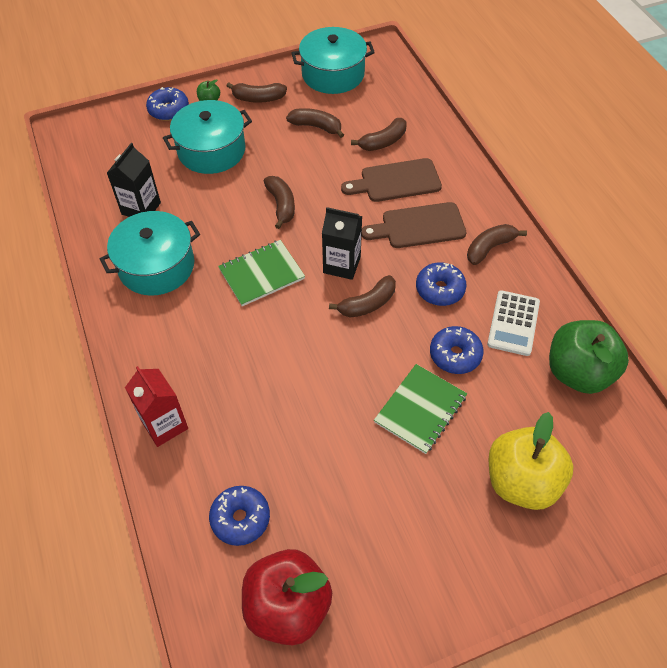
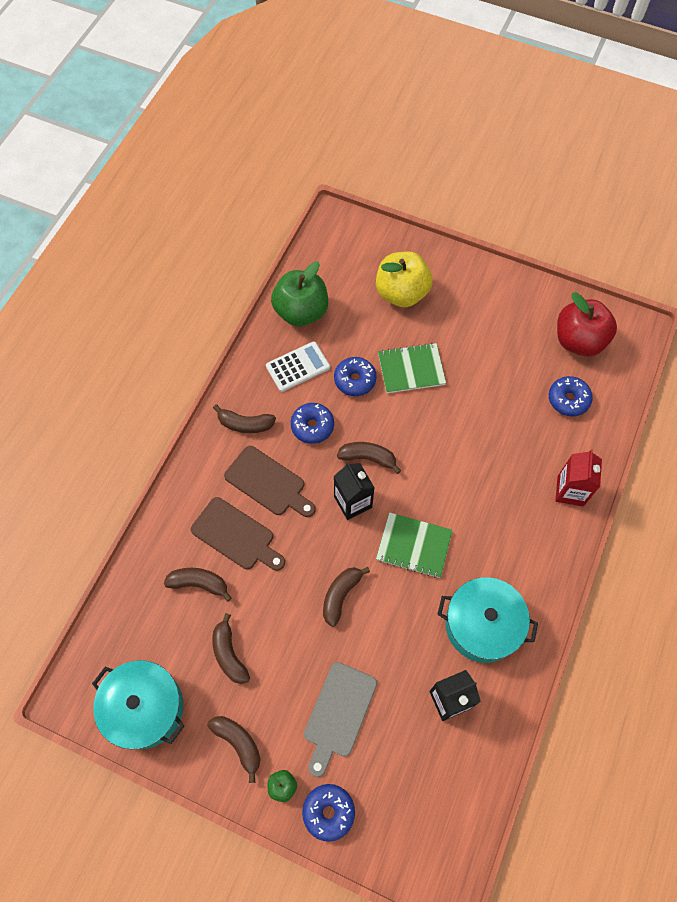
camera: 135 degrees left, 10 degrees up
turquoise pot [163,100,252,174] -> grey cutting board [304,662,377,777]

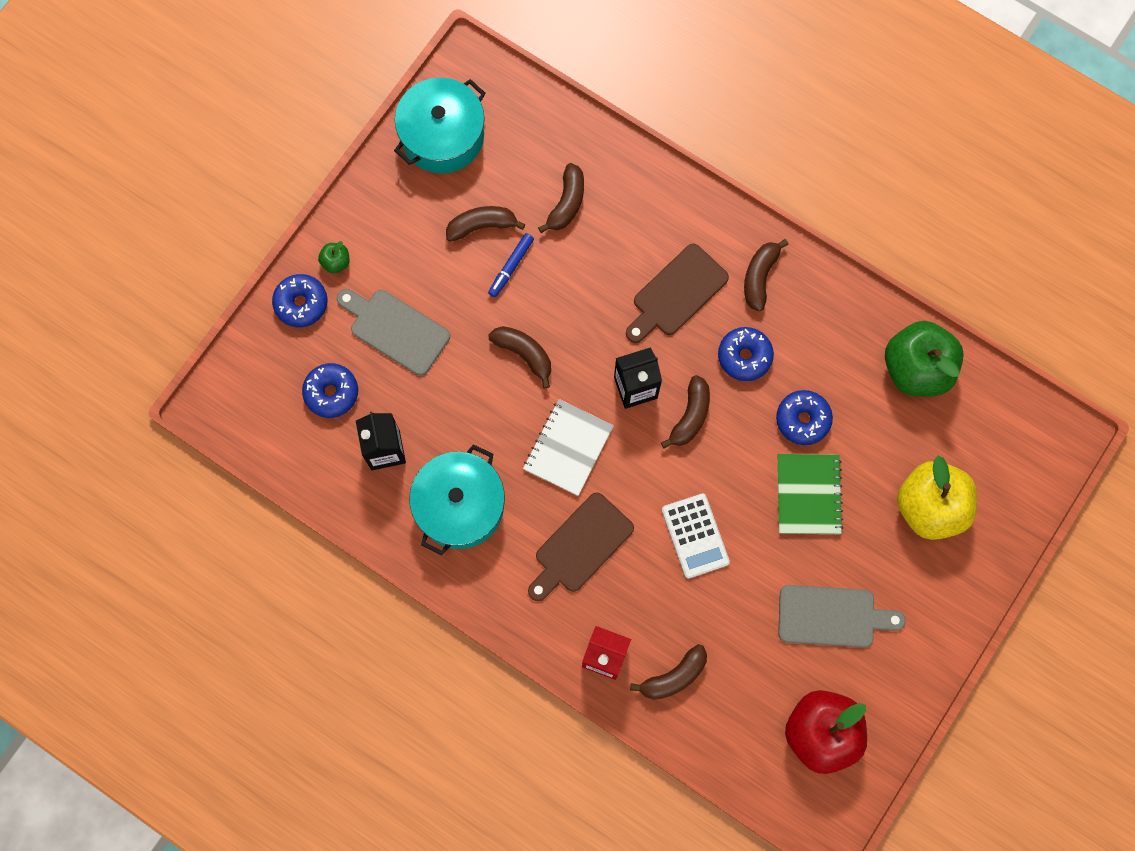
camera: 100 degrees right, 10 degrees up
brown cutting board [191,497,285,571] -> brown cutting board moved to [528,492,634,601]
brown banana [208,716,261,783] -> brown banana moved to [630,644,707,700]
white calculator [266,341,330,392] -> white calculator moved to [662,493,730,579]
green notebook [376,512,453,578] -> white notebook [523,399,614,496]
blue donut [549,376,593,416] -> blue donut moved to [302,363,358,418]
none -> blue marker [488,233,534,298]
none -> grey cutting board [778,585,906,648]

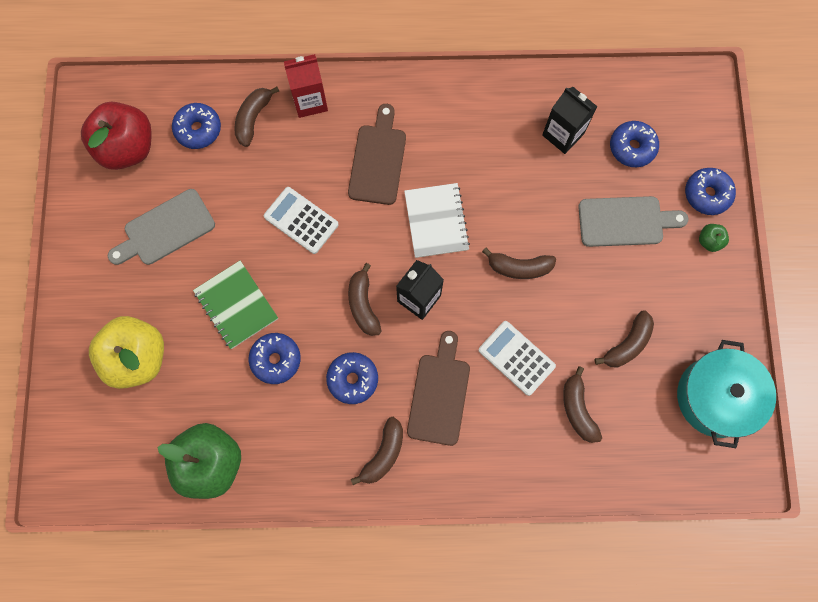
camera: 145 degrees right, 0 degrees up
turquoise pot [410,444,505,555] -> none
blue marker [488,233,534,298] -> none
brown banana [744,239,789,311] -> brown banana turned 45 degrees clockwise [351,417,403,485]
none -> blue donut [172,103,221,149]
none -> white calculator [478,321,556,396]

